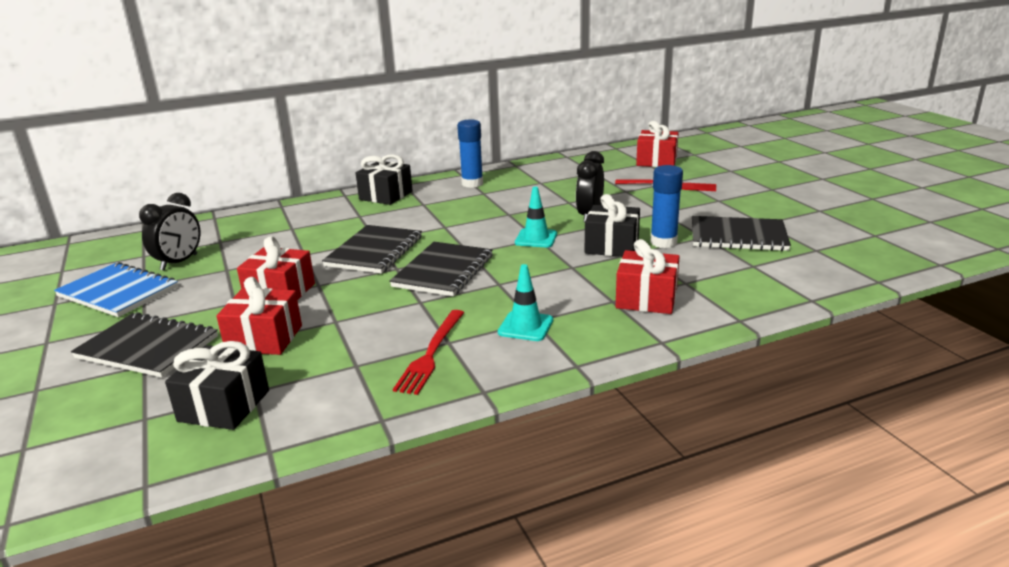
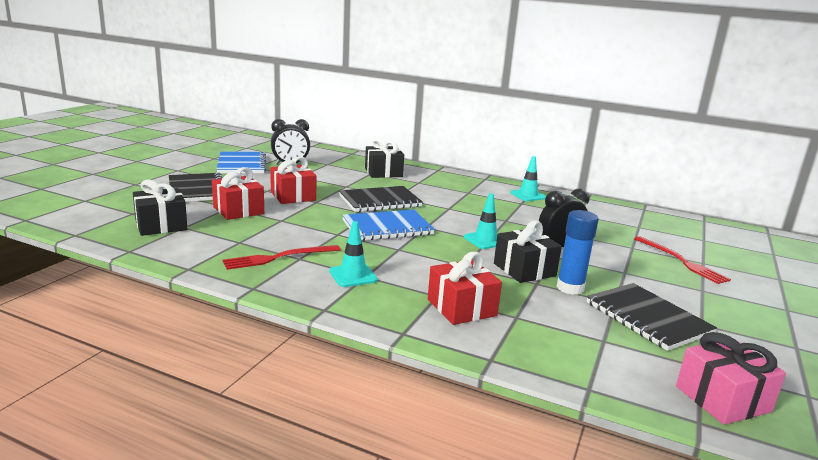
camera: 45 degrees right, 5 degrees down
black gift [356,154,413,205] -> black gift moved to [365,138,404,178]
black notebook [389,242,493,296] -> blue notebook [342,209,435,241]
blue glue stick [457,119,483,188] -> turquoise traffic cone [510,156,546,201]
red gift [636,121,679,167] -> none
none -> pink gift [676,332,786,425]

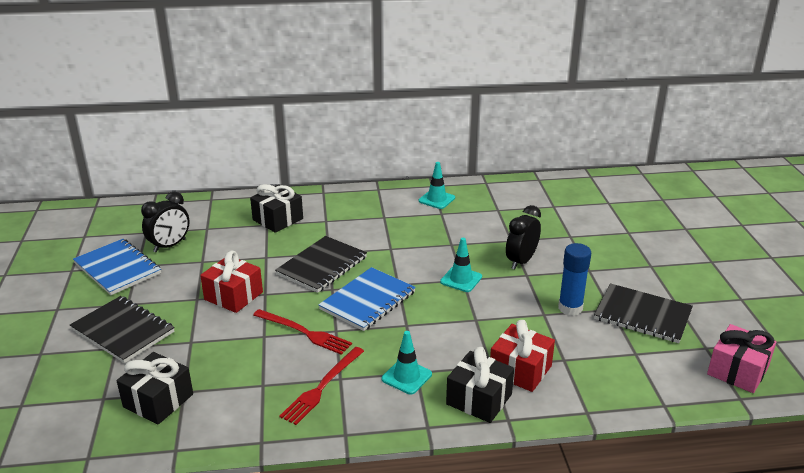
camera: 30 degrees left, 10 degrees up
red gift [212,167,264,220] -> none
black gift [494,221,562,283] -> black gift moved to [446,347,514,423]
red fork [634,236,731,284] -> red fork moved to [253,309,352,355]

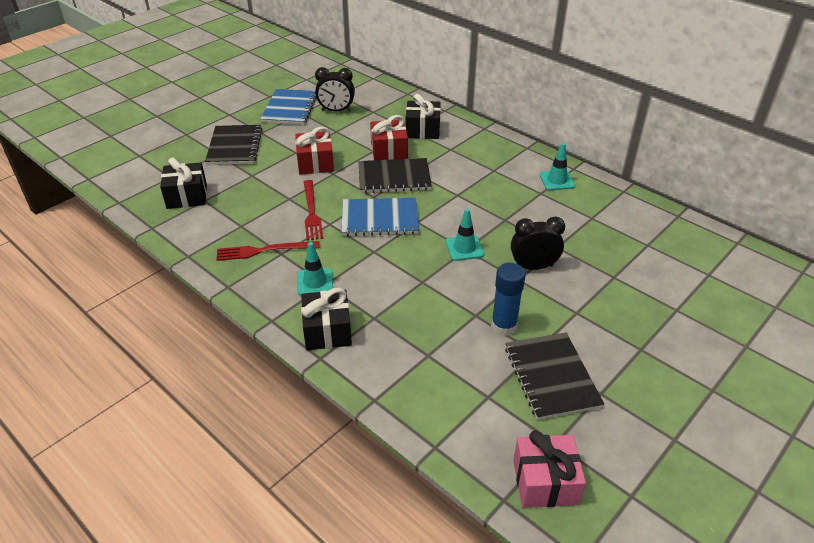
camera: 50 degrees right, 10 degrees up
red gift [490,320,555,392] -> red gift moved to [370,115,408,160]

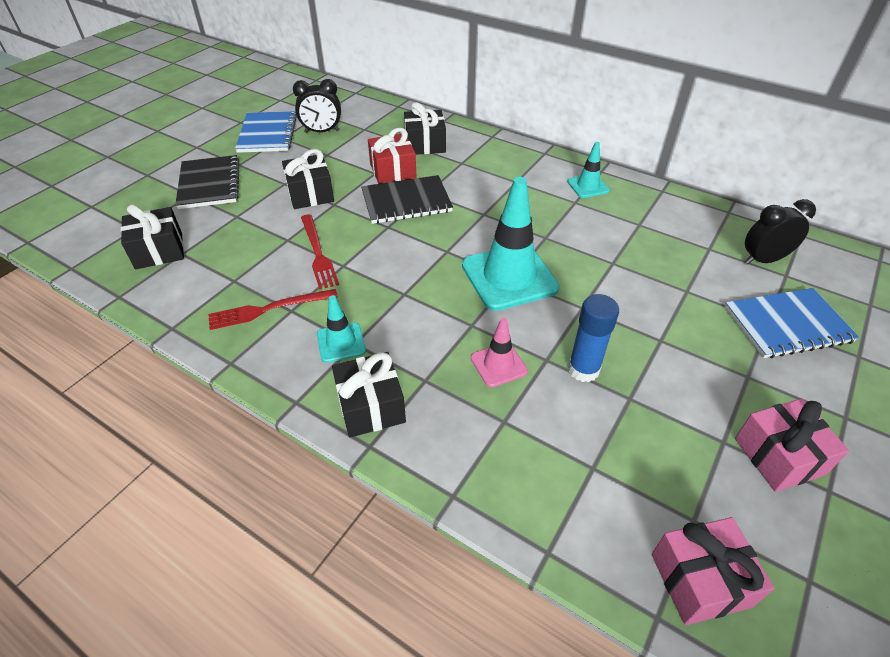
camera: 10 degrees left, 5 degrees up
red gift [295,127,334,175] -> black gift [282,149,334,209]
blue notebook [341,198,419,236] -> blue notebook moved to [725,288,859,358]
turquoise traffic cone [446,209,484,261] -> turquoise traffic cone [462,177,560,311], size x1.98
black notebook [505,333,604,420] -> none
black clock [511,216,565,270] -> black clock moved to [744,199,816,264]
none -> pink traffic cone [471,318,528,387]
none -> pink gift [735,398,849,492]

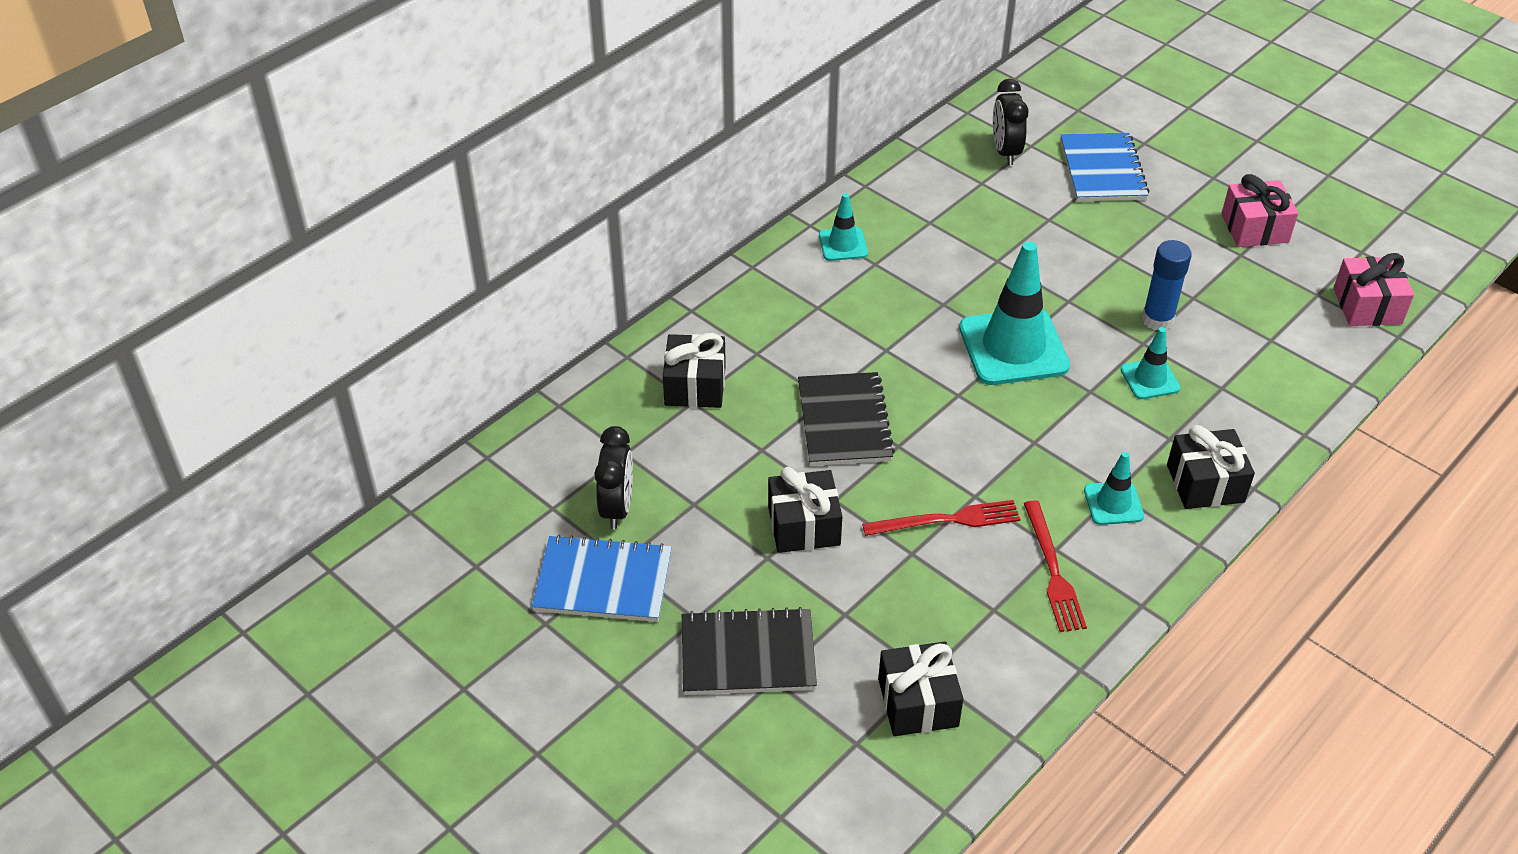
camera: 80 degrees left, 0 degrees up
red gift [368,128,417,184] -> none
pink traffic cone [471,318,528,387] -> turquoise traffic cone [1121,327,1180,399]

